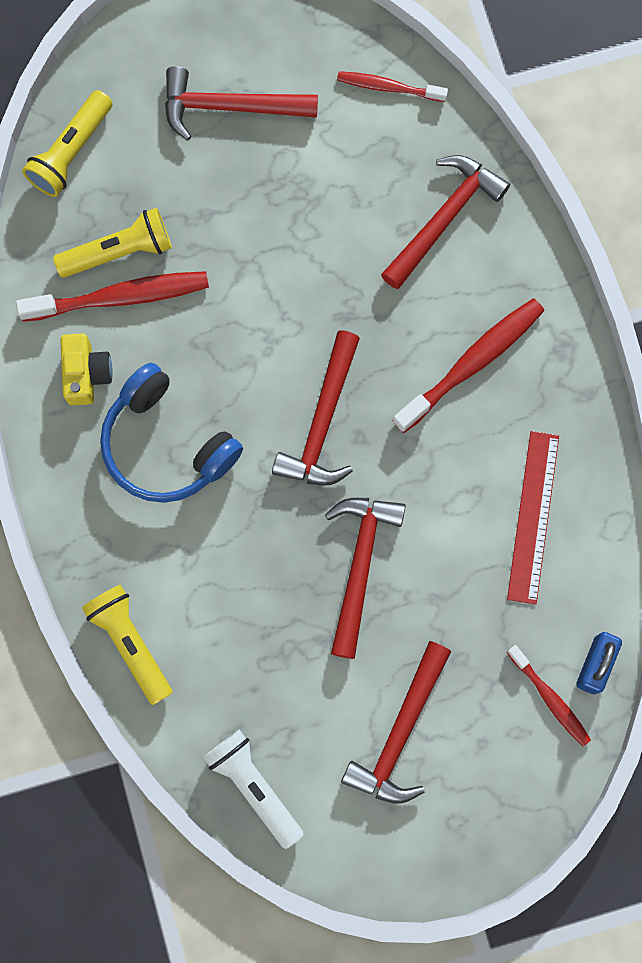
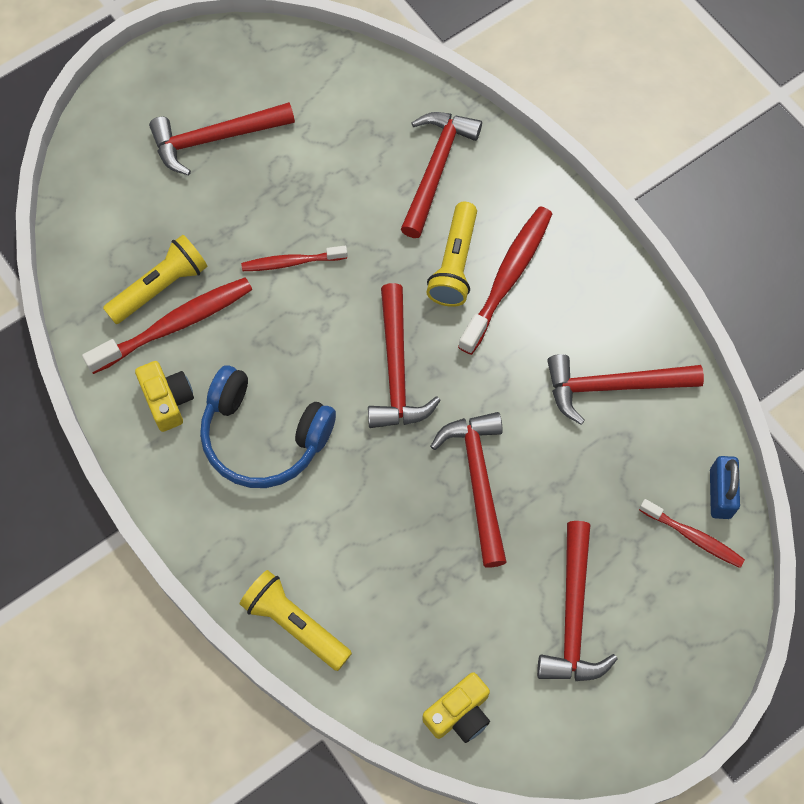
camera: 20 degrees left, 10 degrees down
yellow flashlight [22,90,113,197] -> yellow flashlight moved to [427,202,477,307]
white flashlight [203,729,304,849] -> yellow camera [422,672,490,743]
red toothbrush [337,71,448,102] -> red toothbrush moved to [241,246,348,271]
red ruler [507,431,559,604] -> red hammer [547,354,704,425]

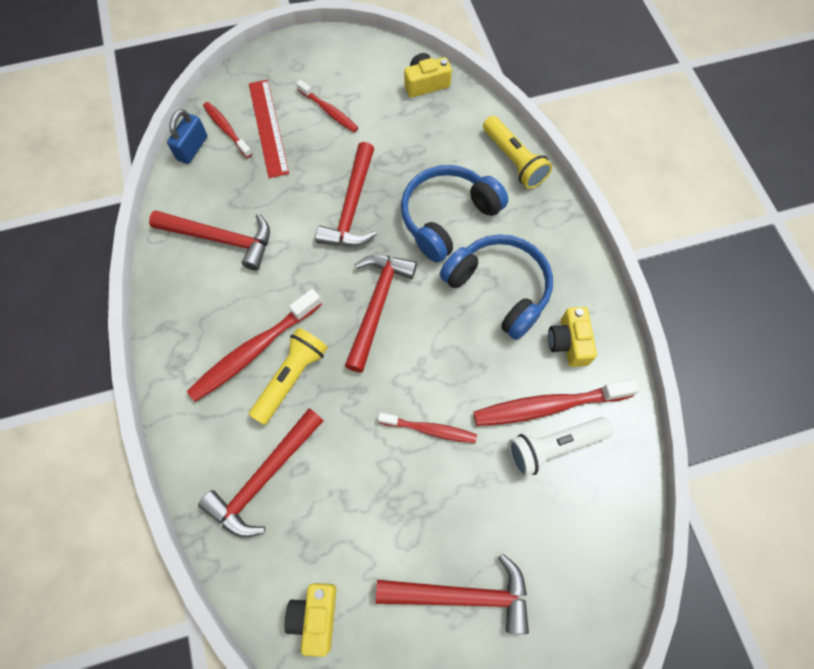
camera: 160 degrees left, 0 degrees up
yellow flashlight [103,235,208,324] -> white flashlight [508,417,613,477]
red hammer [537,521,617,681] -> red toothbrush [296,80,358,132]
none -> red ruler [249,80,289,178]
none -> yellow camera [285,583,337,657]
none -> blue headphones [401,165,508,263]

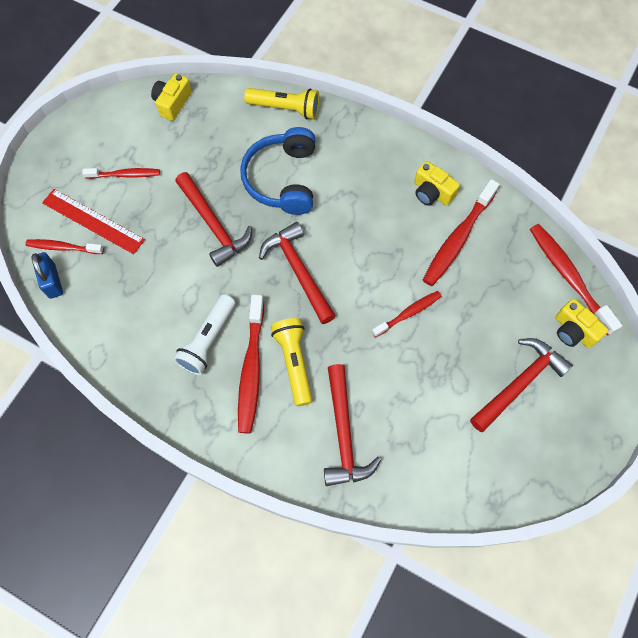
camera: 45 degrees left, 0 degrees up
red hammer [149,210,270,271] -> none
yellow camera [285,583,337,657] -> yellow camera moved to [555,299,609,348]
blue headphones [440,234,553,340] -> none
white flashlight [508,417,613,477] -> white flashlight moved to [173,294,235,375]
none -> red toothbrush [530,224,622,336]

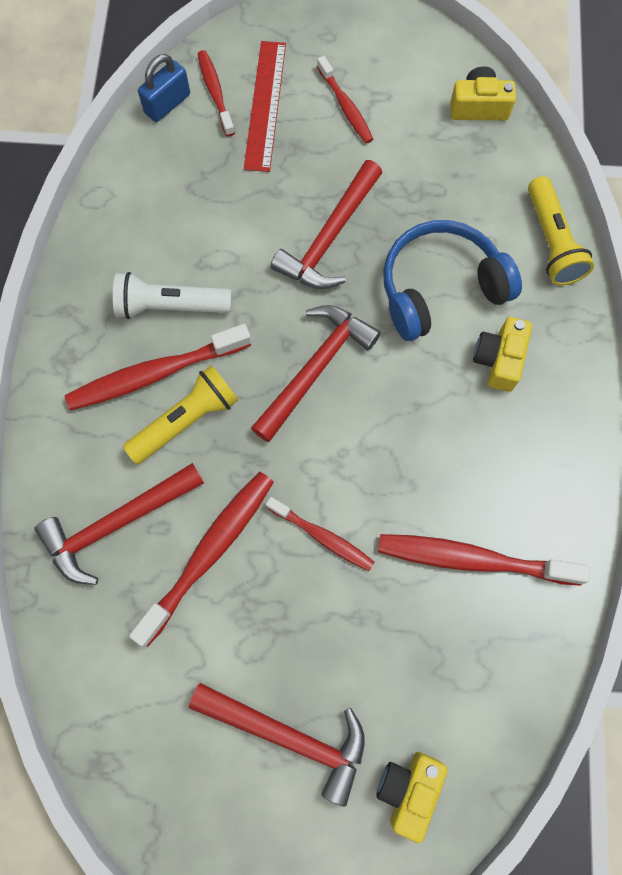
camera: 65 degrees right, 5 degrees up
yellow camera [414,161,460,206] -> yellow camera moved to [473,317,532,392]
red toothbrush [530,224,622,336] -> red toothbrush moved to [129,472,274,647]

